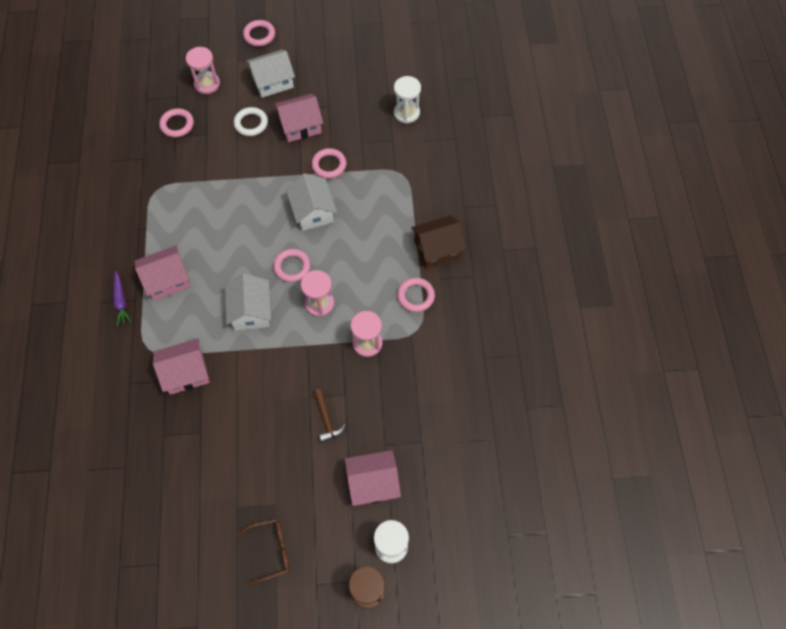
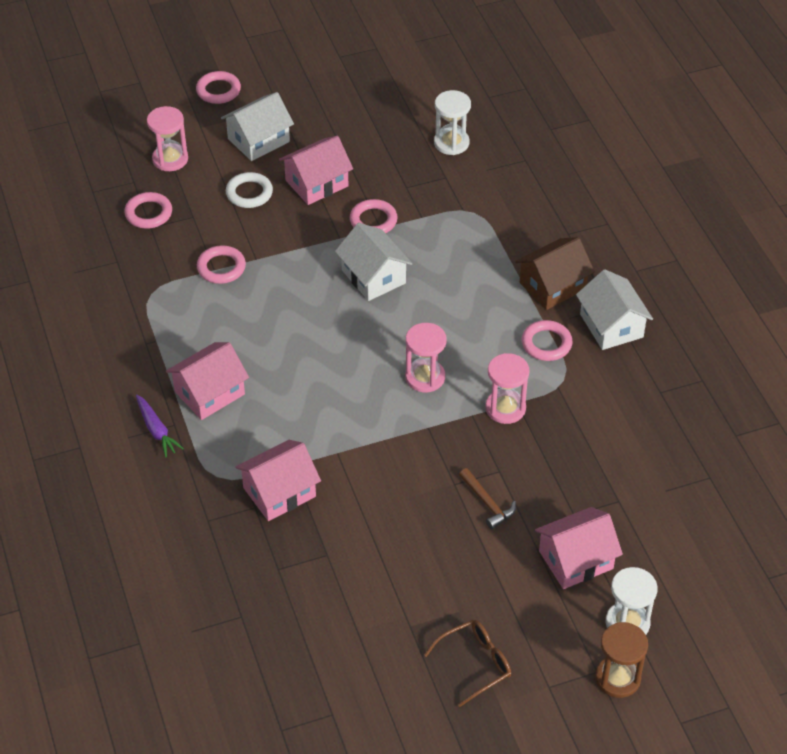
camera: 15 degrees left, 15 degrees down
white house [225,273,271,331] -> white house moved to [576,269,653,350]
pink ring [273,249,310,282] -> pink ring moved to [197,245,246,284]

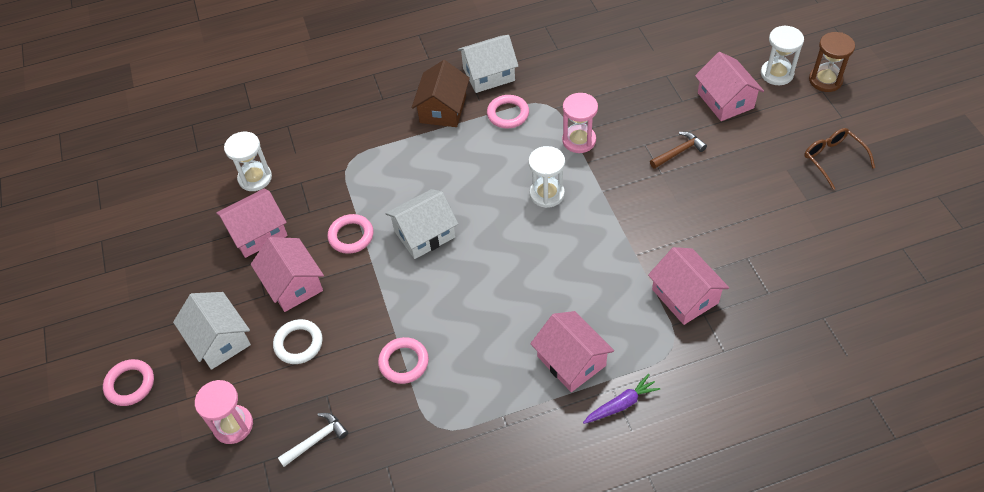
camera: 85 degrees left, 5 degrees up
pink ring [124,192,172,229] -> white hammer [278,413,348,467]
pink hourglass [405,323,447,392] -> white hourglass [528,146,565,208]
brown house [515,237,595,310] -> brown house turned 45 degrees clockwise [412,60,470,127]
none -> pink house [216,189,288,258]

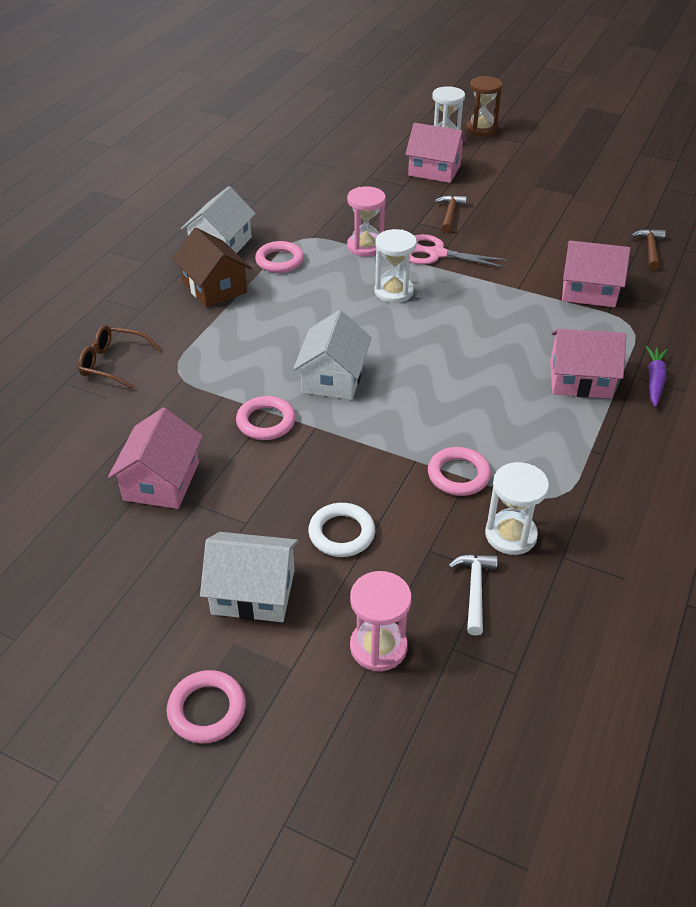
camera: 50 degrees left, 10 degrees down
white hourglass [224,132,272,191] -> white hourglass moved to [485,462,549,555]
pink house [251,237,324,312] -> none
brown glasses [804,128,875,190] -> brown glasses moved to [78,325,161,390]
none -> pink scissors [410,234,509,268]
none -> brown hammer [631,229,666,270]

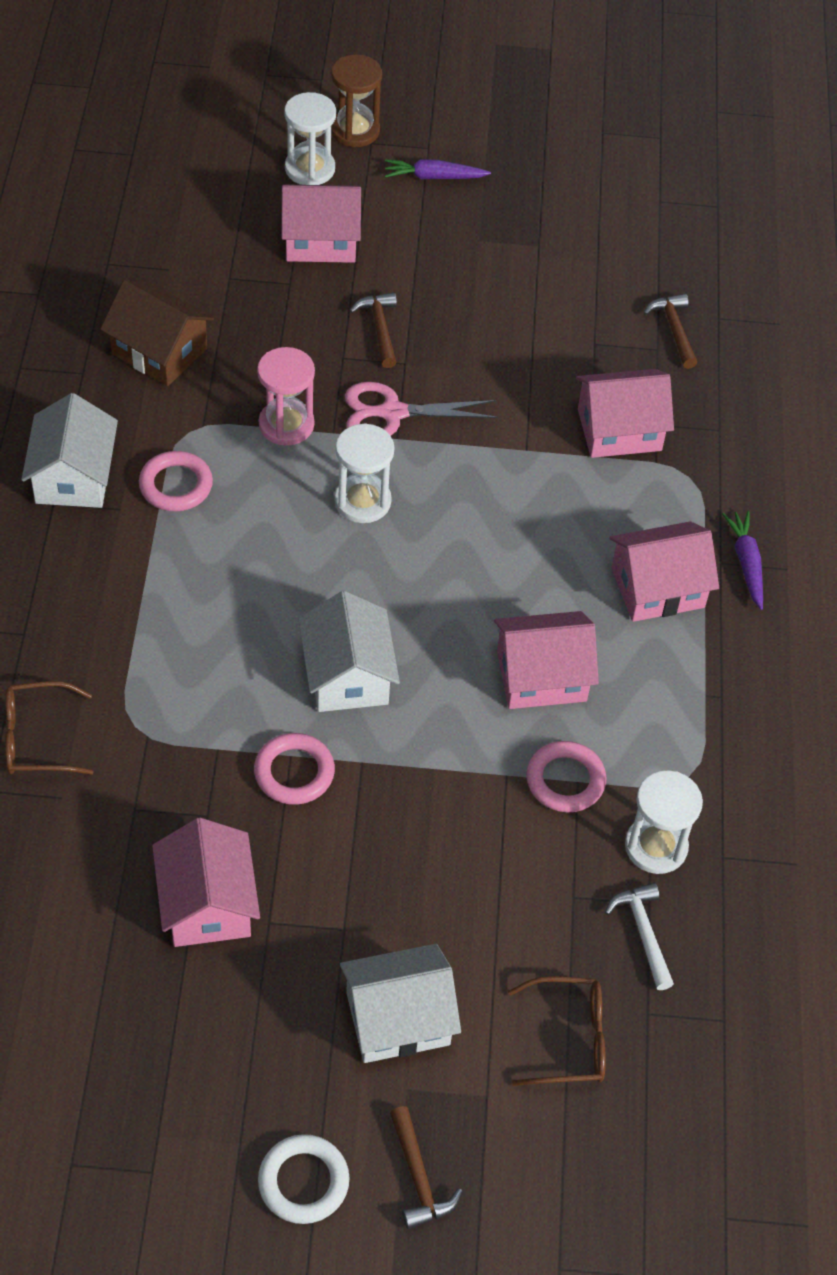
camera: 25 degrees left, 10 degrees up
pink ring [167,670,246,743] -> brown hammer [390,1106,462,1229]
brown house [172,228,251,308] -> brown house moved to [100,280,214,386]
white ring [308,503,375,557] -> white ring moved to [258,1134,349,1224]
pink hourglass [350,571,412,671] -> brown glasses [508,976,606,1086]
none -> purple carrot [385,159,491,179]
none -> pink house [494,611,599,709]

